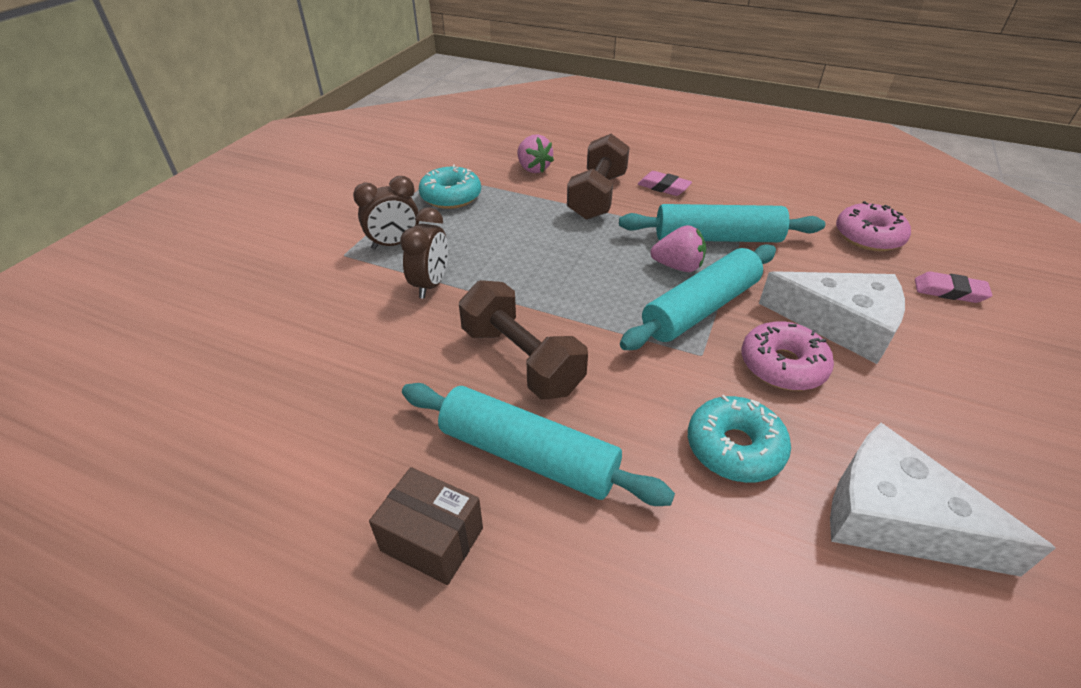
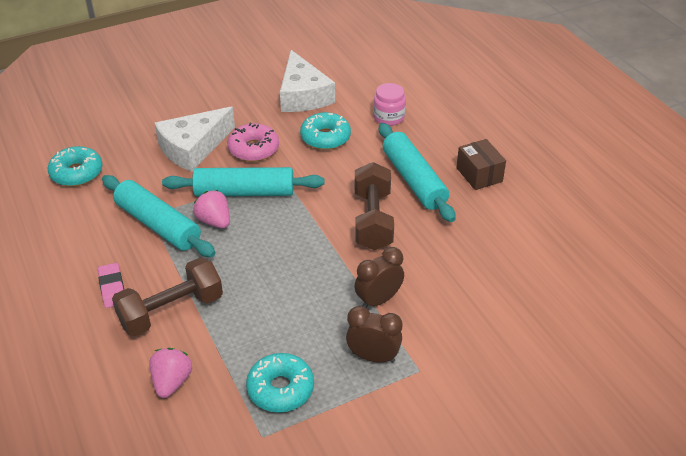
camera: 140 degrees left, 0 degrees up
white cheese [759,271,905,364] -> white cheese turned 105 degrees counterclockwise [155,107,235,172]
pink donut [836,201,911,251] -> turquoise donut [48,146,103,187]
pink eraser [915,272,992,303] -> none
none -> pink jar [373,83,406,126]

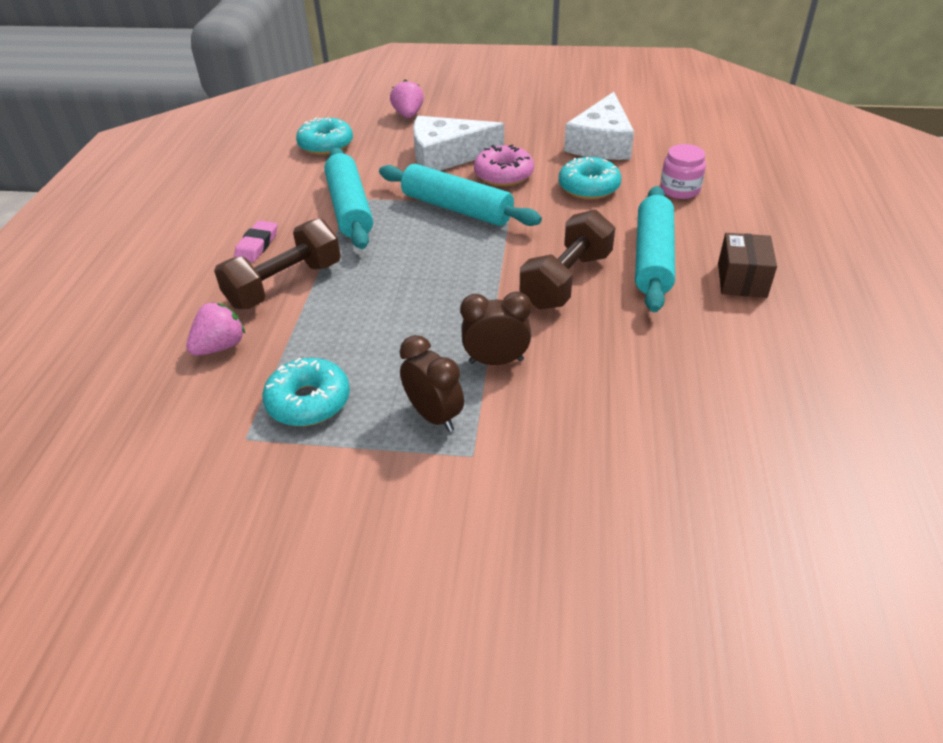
camera: 35 degrees right, 0 degrees up
brown dumbbell [112,257,223,336] -> brown dumbbell turned 45 degrees counterclockwise [214,218,341,309]
pink strawberry [193,190,230,228] -> pink strawberry moved to [390,80,424,118]

